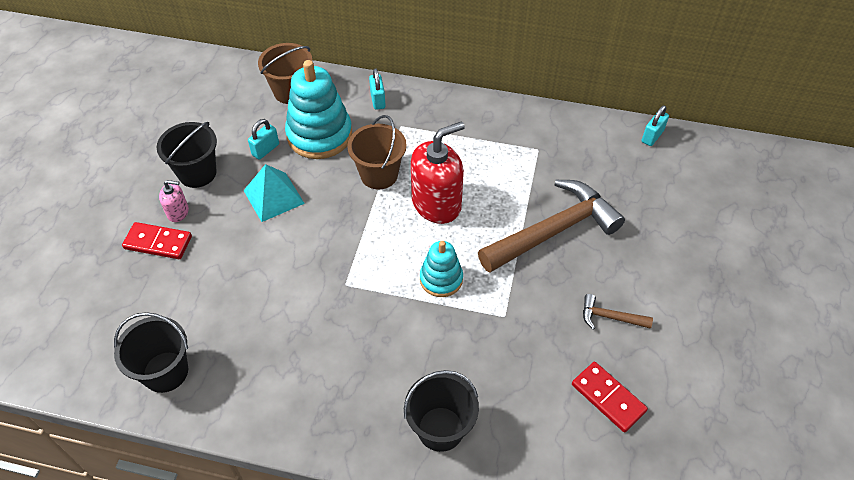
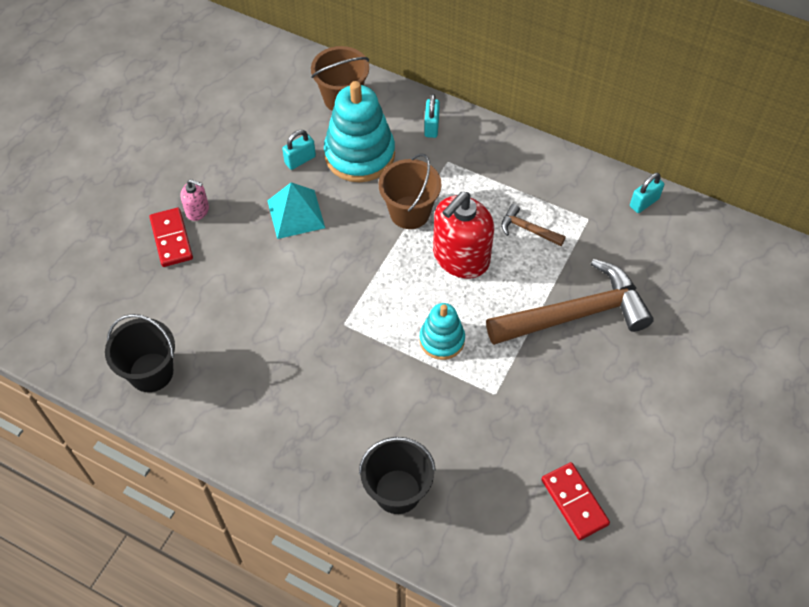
camera: 15 degrees right, 5 degrees up
red domino [122,222,192,259] -> red domino turned 45 degrees clockwise [149,208,193,267]
black bucket [157,122,217,188] -> none
red soap dispenser [411,121,465,224] -> red soap dispenser turned 150 degrees clockwise [433,192,494,279]
brown hammer [583,294,653,330] -> brown hammer moved to [501,204,566,246]
turquoise padlock [642,105,669,146] -> turquoise padlock moved to [630,173,664,213]

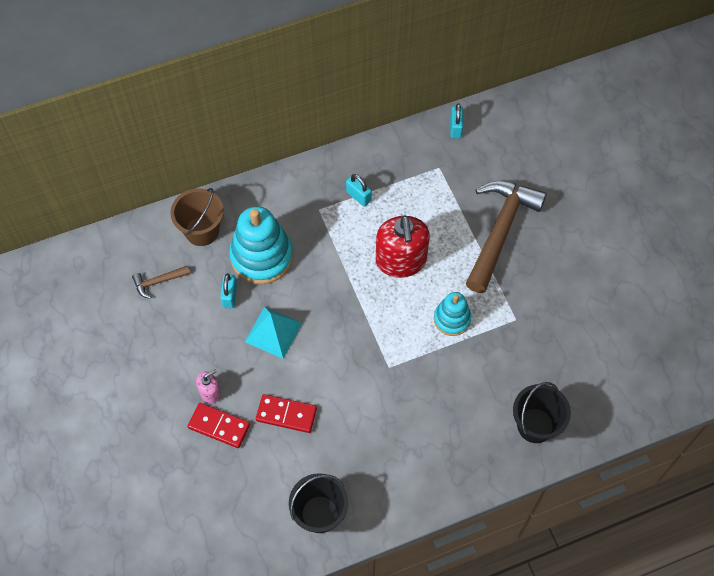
camera: 50 degrees left, 5 degrees up
brown bucket [379,153,441,229] -> none
turquoise padlock [424,94,440,138] -> turquoise padlock moved to [346,174,372,207]
brown hammer [501,204,566,246] -> brown hammer moved to [132,265,190,299]
red domino [541,462,610,540] -> red domino moved to [256,394,317,433]

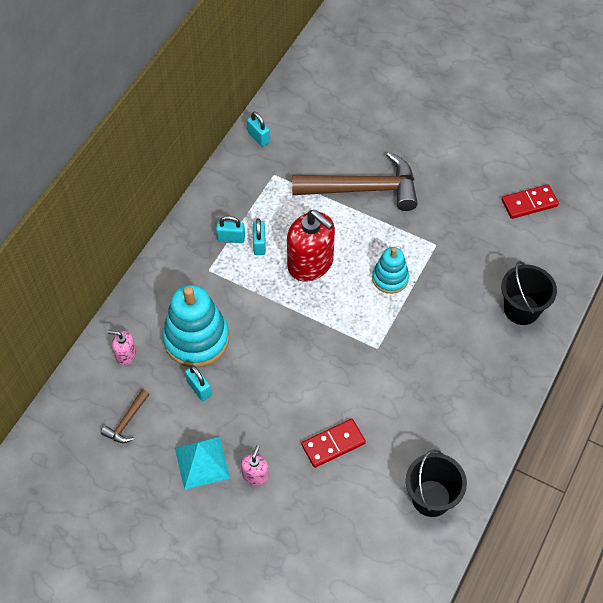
camera: 40 degrees left, 5 degrees down
brown bucket [170,188,224,246] -> pink soap dispenser [107,330,136,365]
red domino [187,403,250,448] -> red domino moved to [502,184,559,219]
turquoise pyramid [245,307,302,359] -> turquoise pyramid moved to [175,437,230,490]
brown hammer [466,181,547,293] -> brown hammer turned 105 degrees clockwise [292,152,418,211]
none -> turquoise padlock [253,219,266,255]

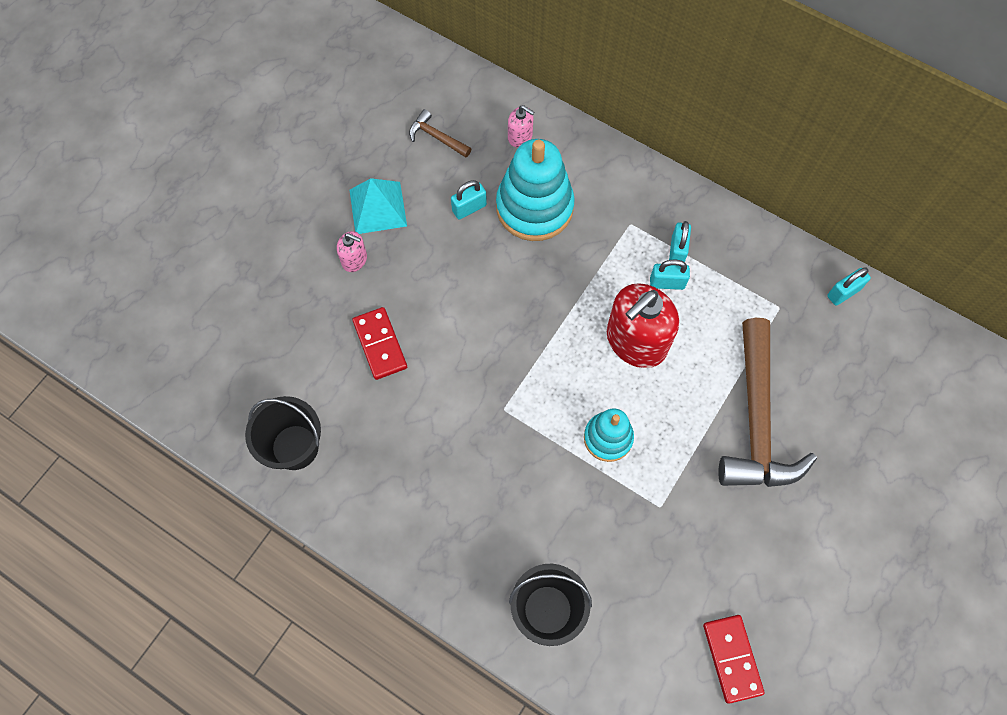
camera: 95 degrees right, 10 degrees up
pink soap dispenser [107,330,136,365] -> pink soap dispenser turned 105 degrees clockwise [508,105,534,147]

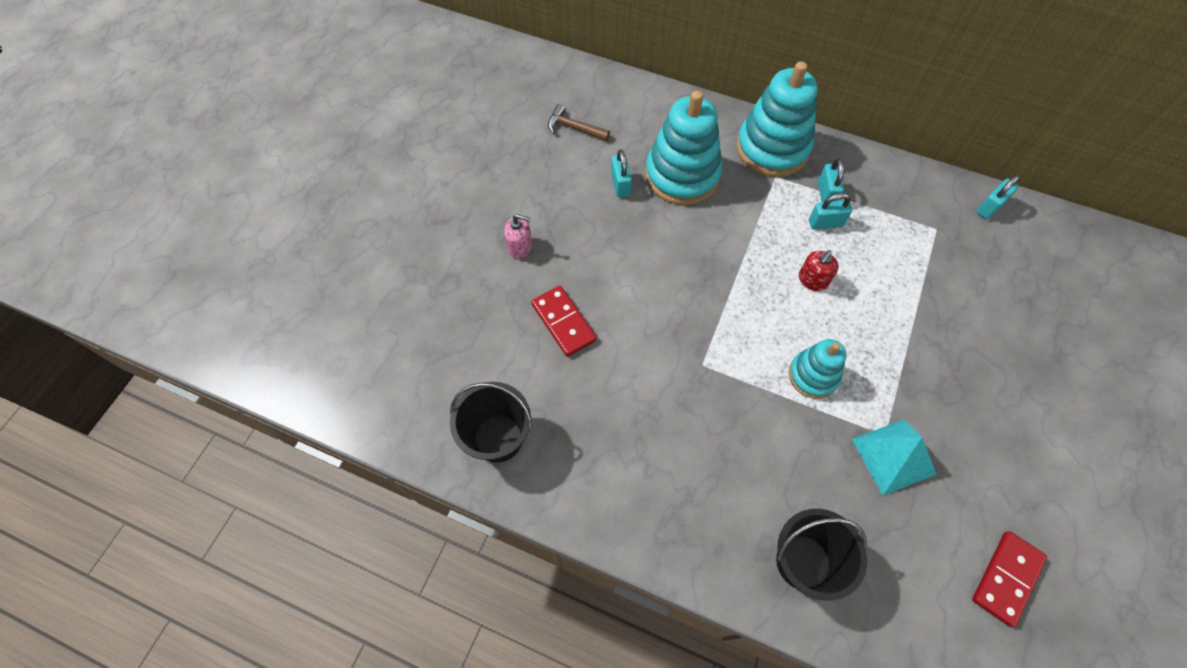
camera: 10 degrees left, 5 degrees down
turquoise pyramid [350,178,407,234] -> turquoise pyramid moved to [852,419,937,496]
turquoise padlock [451,180,487,220] -> turquoise padlock turned 60 degrees counterclockwise [611,150,632,198]
pink soap dispenser [508,105,534,147] -> none
red soap dispenser [607,283,679,368] -> red soap dispenser [799,250,839,291], size x0.47
red domino [703,615,764,704] -> red domino turned 60 degrees clockwise [972,531,1047,627]
brown hammer [718,318,817,487] -> none
none -> turquoise stacking toy [737,61,818,177]

